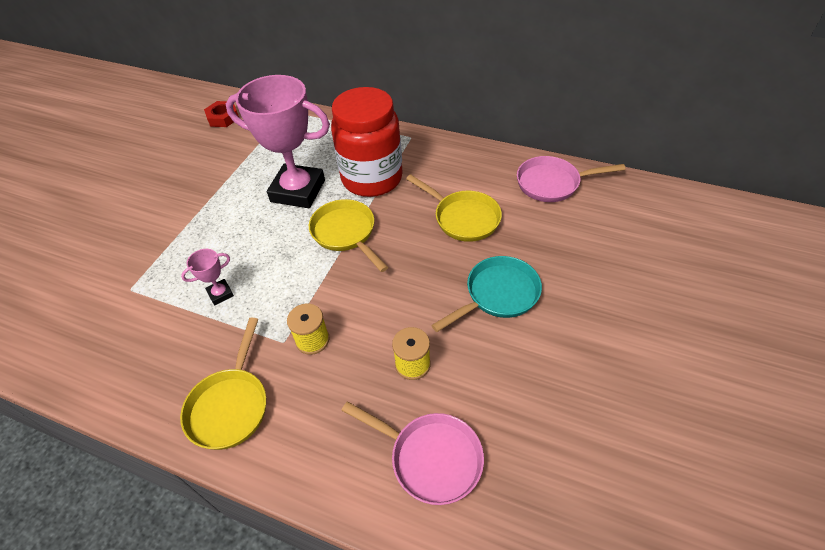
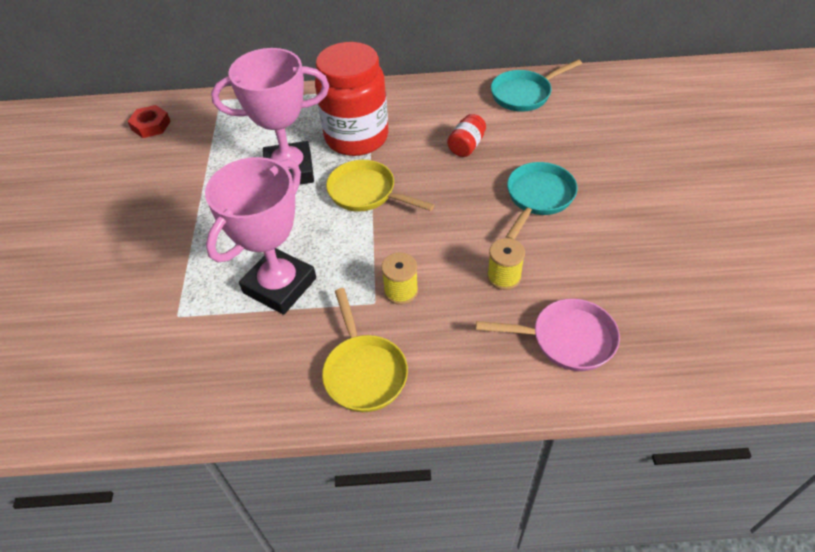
camera: 25 degrees left, 0 degrees up
pink trophy [181,249,234,305] -> pink trophy [205,157,316,315], size x2.42
yellow pan [406,174,502,242] -> red jar [447,114,486,157]
pink pan [517,156,626,202] -> turquoise pan [491,59,582,112]

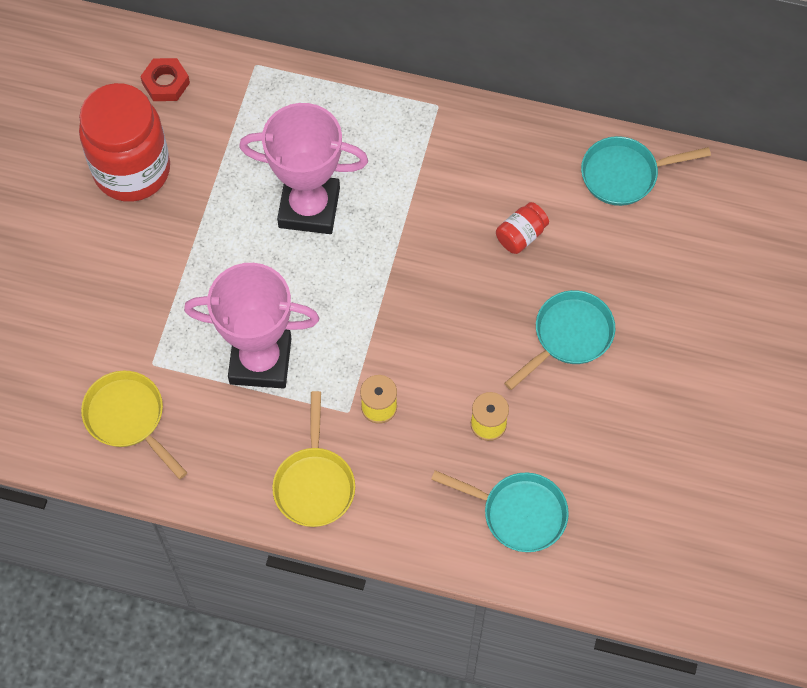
camera: 15 degrees right, 15 degrees up
pink trophy [205,157,316,315] -> pink trophy turned 45 degrees clockwise [184,263,319,389]
red jar [315,42,388,156] -> red jar moved to [79,83,170,202]
yellow pan [326,160,434,212] -> yellow pan moved to [81,371,187,479]
pink pan [476,299,620,371] -> turquoise pan [431,470,569,552]

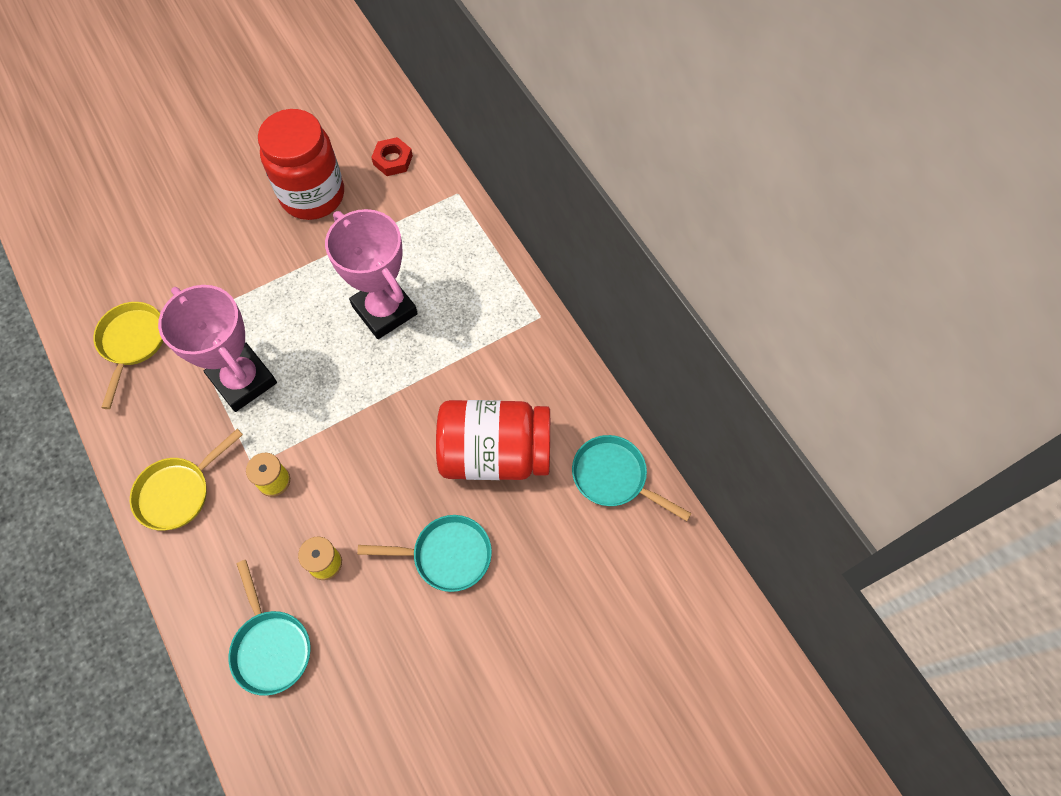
camera: 45 degrees right, 0 degrees up
red jar [496,202,549,254] -> red jar [436,400,550,480], size x2.39

